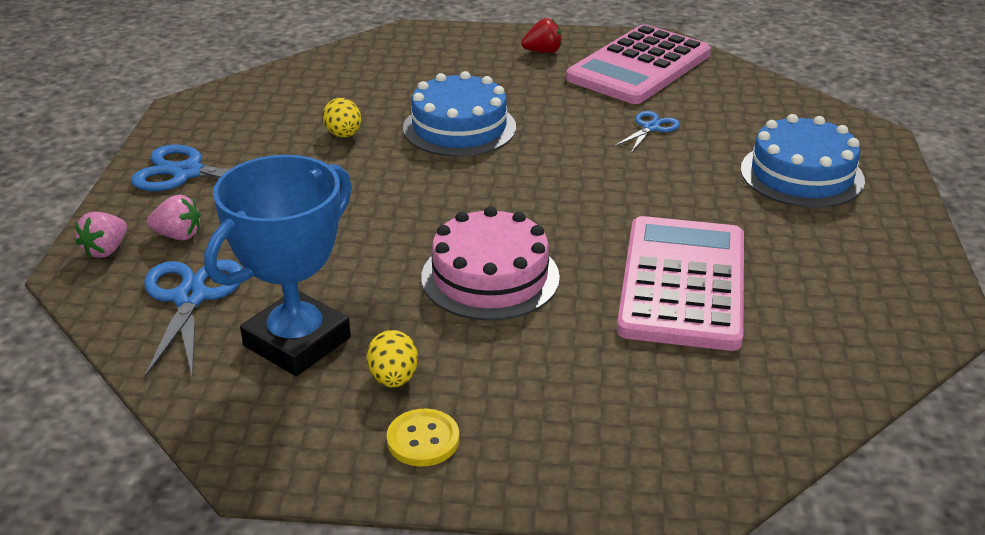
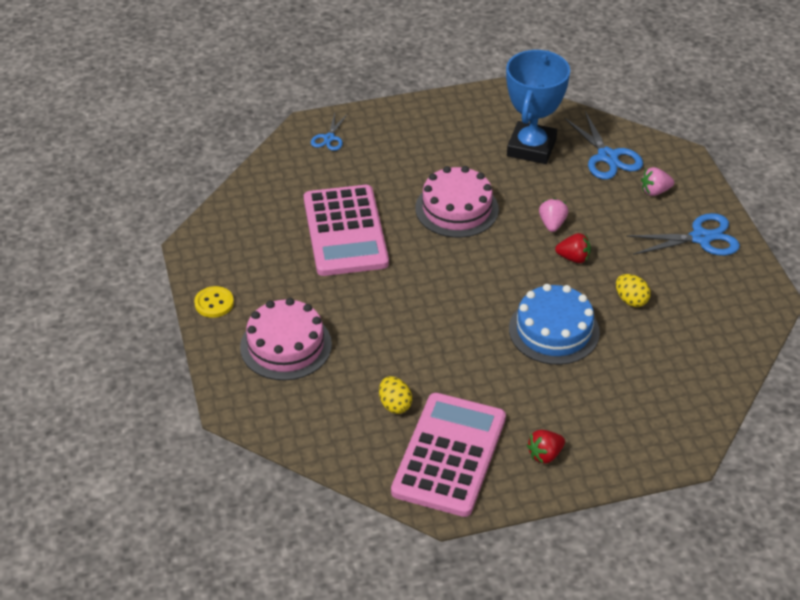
camera: 160 degrees right, 10 degrees up
pink strawberry [75,212,127,258] -> pink strawberry moved to [539,198,568,232]
yellow egg [367,330,418,387] -> yellow egg moved to [379,376,412,414]
yellow button [387,409,459,467] -> yellow button moved to [194,286,234,318]
blue scissors [613,111,680,153] -> blue scissors moved to [311,113,347,151]
blue cake [741,114,865,208] -> pink cake [240,298,332,380]
none -> red strawberry [555,233,591,263]

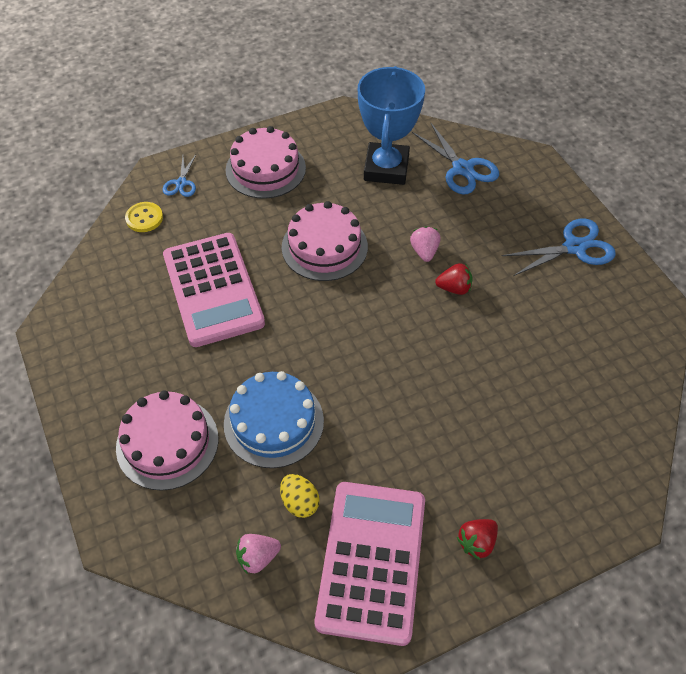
camera: 10 degrees left, 10 degrees up
yellow button [194,286,234,318] -> yellow button moved to [125,202,163,232]
blue cake [509,284,600,365] -> blue cake moved to [224,371,324,468]
yellow egg [616,274,650,307] -> none
pink strawberry [641,167,674,196] -> pink strawberry moved to [236,534,281,574]
none -> pink cake [226,126,306,199]

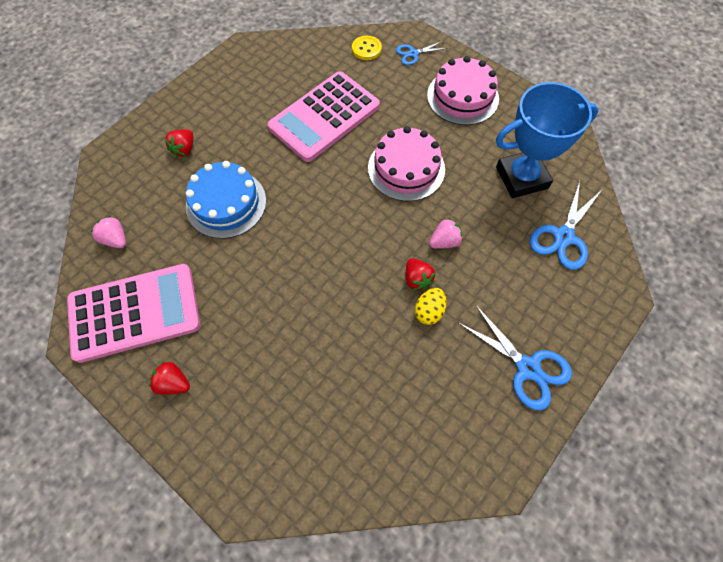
camera: 65 degrees right, 10 degrees up
pink cake [116,391,219,491] -> red strawberry [164,129,193,157]
yellow egg [280,474,320,518] -> yellow egg moved to [415,288,447,325]

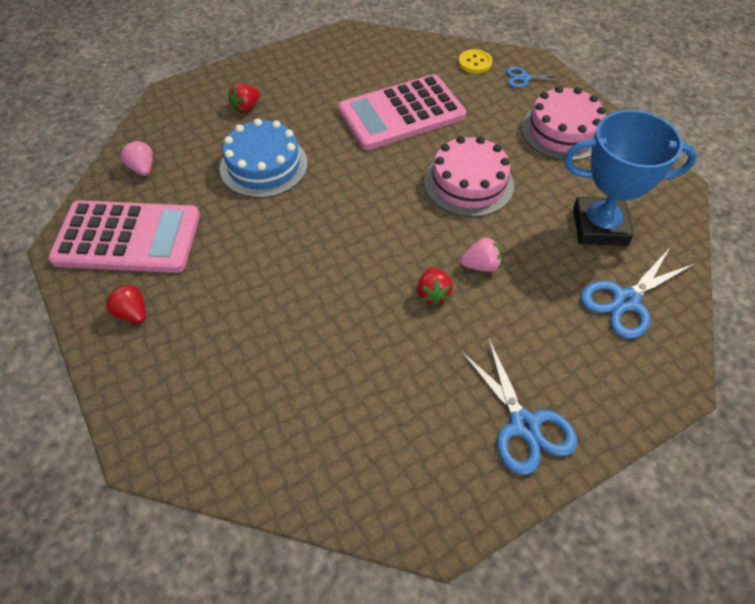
camera: 20 degrees right, 10 degrees down
yellow egg [415,288,447,325] -> none

